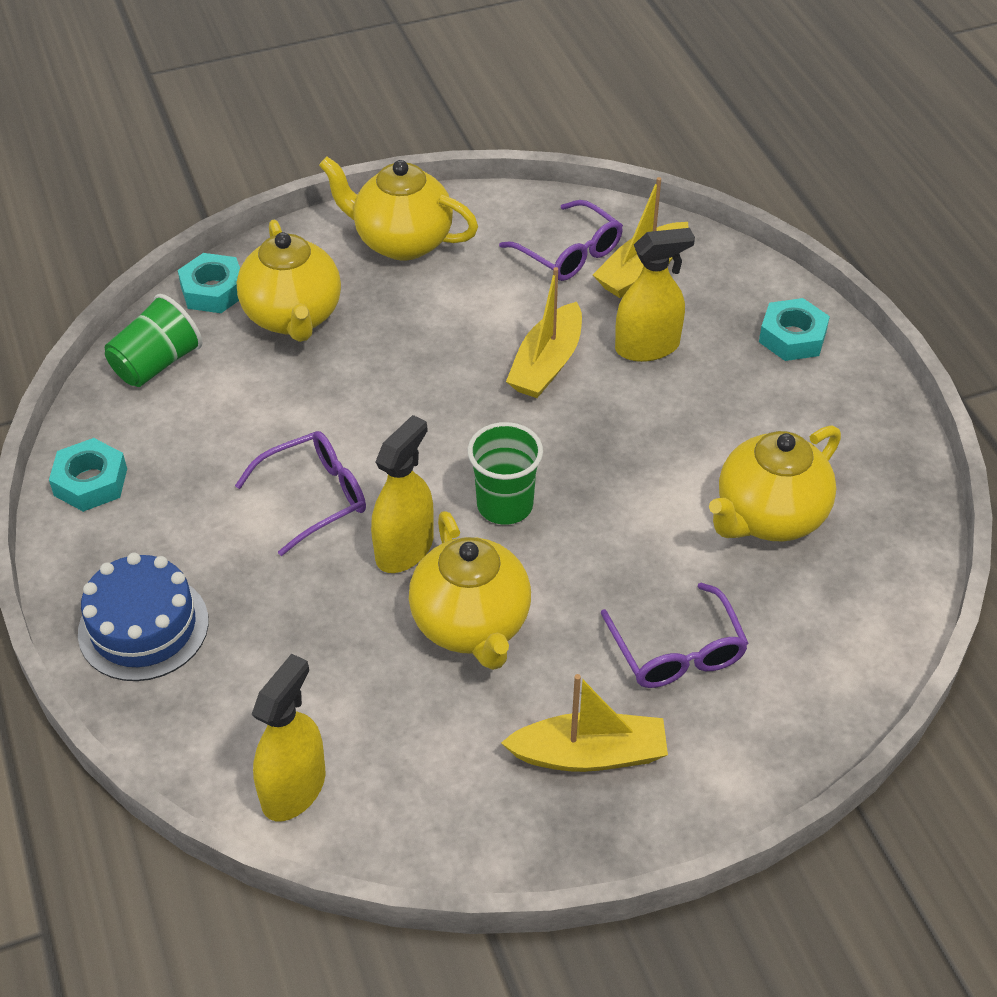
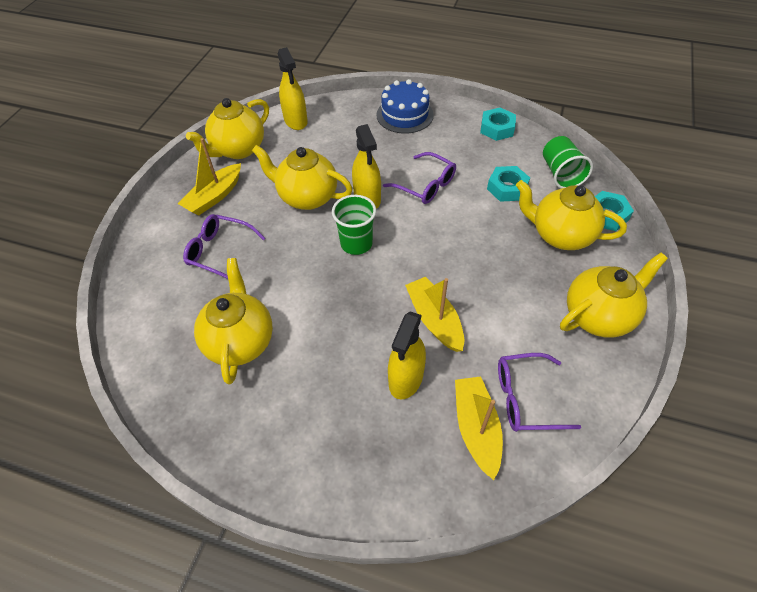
camera: 130 degrees right, 5 degrees up
purple glasses [235,431,366,556] -> purple glasses turned 60 degrees counterclockwise [383,152,456,204]
turquoise nut [759,298,830,361] -> turquoise nut moved to [487,166,530,202]
none -> yellow teapot [186,98,269,159]

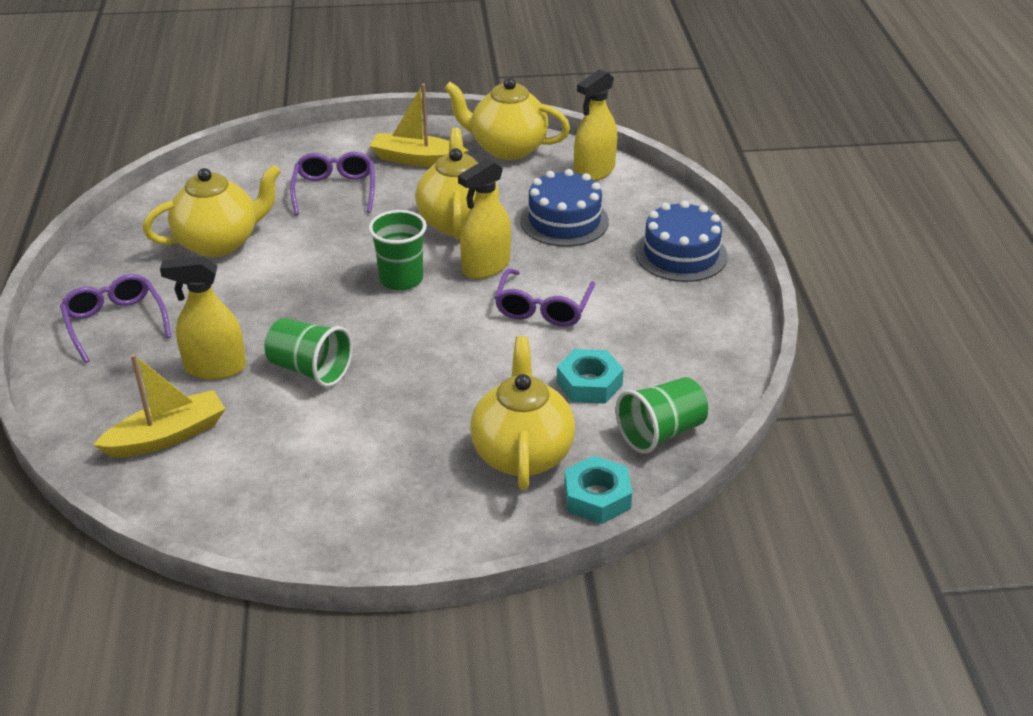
camera: 65 degrees right, 15 degrees down
yellow boat [405,277,465,352] -> green cup [264,318,353,387]
turquoise nut [480,107,516,141] -> none
purple glasses [498,353,581,432] -> purple glasses moved to [60,274,171,363]
yellow teapot [560,253,668,337] -> none
none -> blue cake [520,169,609,247]

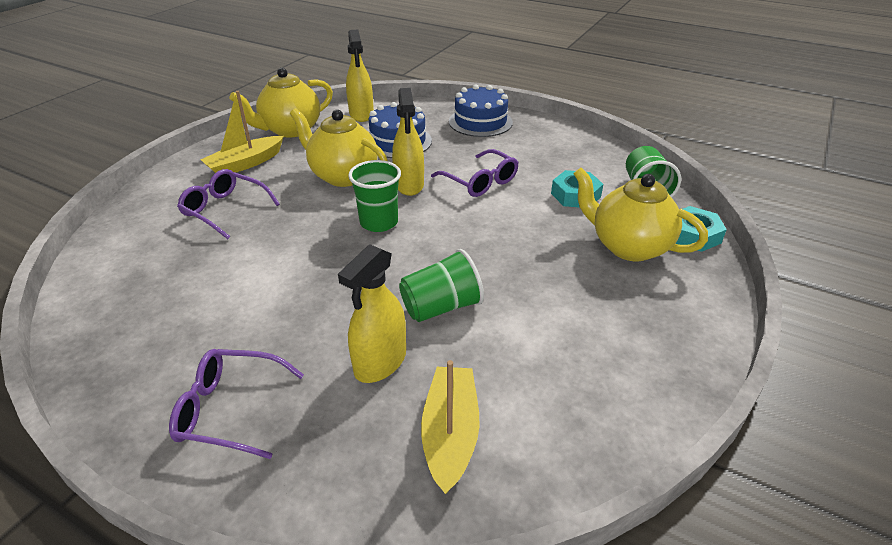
camera: 55 degrees left, 0 degrees up
yellow teapot [143,165,281,257] -> none

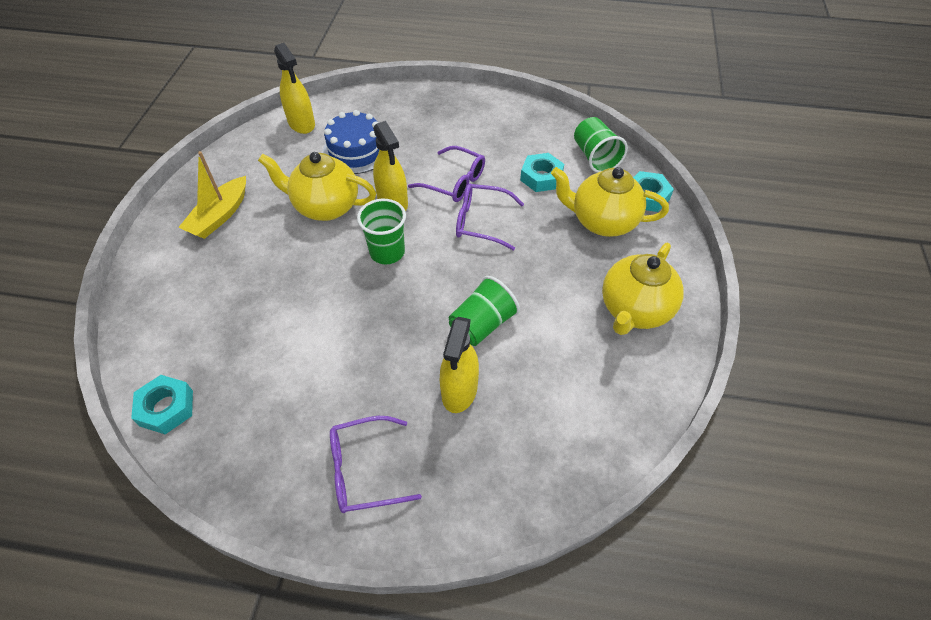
camera: 20 degrees left, 15 degrees up
purple glasses [177,169,280,239] -> purple glasses moved to [456,183,524,250]
yellow teapot [230,68,333,138] -> yellow teapot moved to [602,243,684,335]
yellow boat [421,360,480,494] -> none
blue cake [449,85,513,137] -> none
none -> turquoise nut [131,375,193,434]

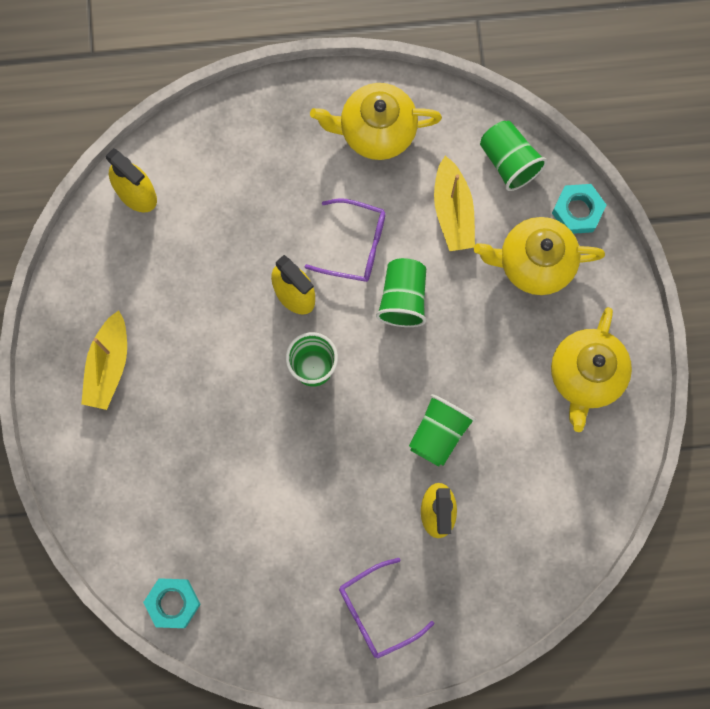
camera: 15 degrees left, 25 degrees up
yellow teapot [258,152,376,221] -> yellow teapot moved to [310,83,442,160]
blue cake [322,110,379,174] -> none
purple glasses [456,183,524,250] -> green cup [376,258,426,327]
turquoise nut [520,153,564,192] -> yellow boat [434,156,475,251]

